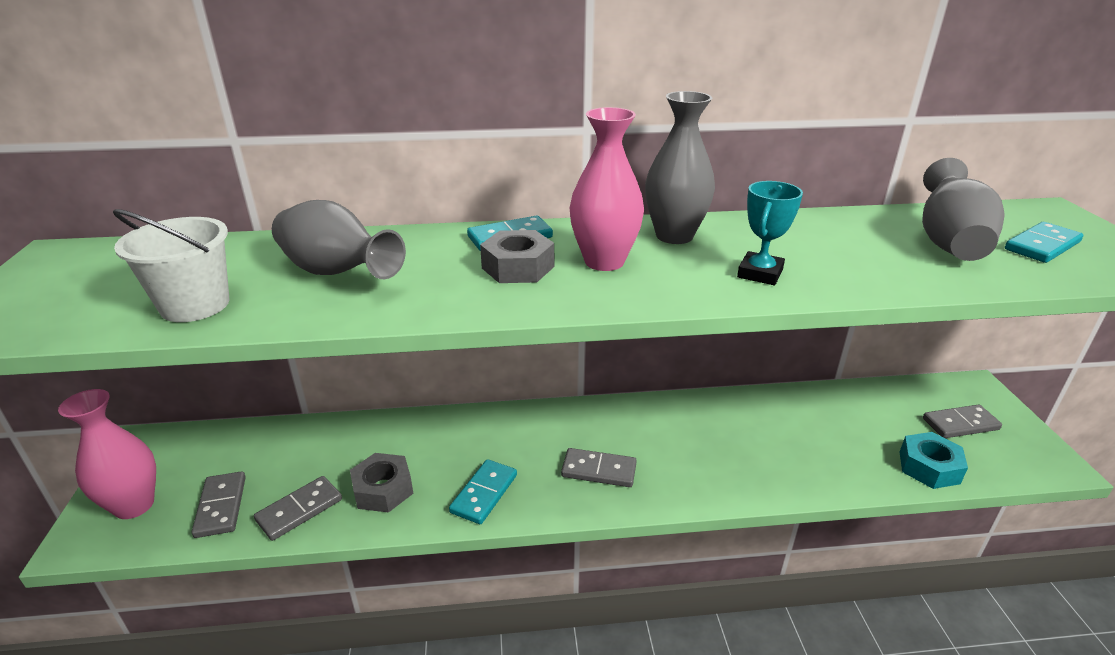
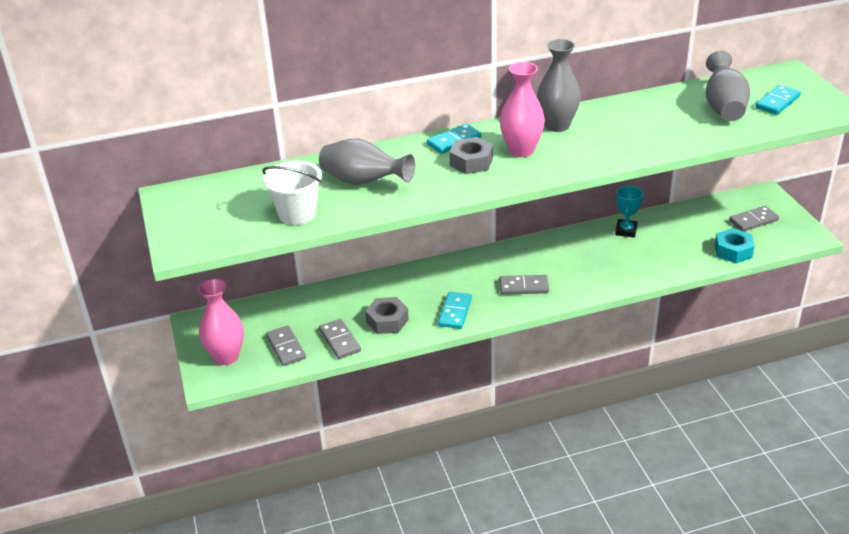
camera: 10 degrees left, 5 degrees up
grey domino [254,476,342,541] -> grey domino turned 60 degrees counterclockwise [319,319,361,359]
turquoise trophy [737,181,803,285] -> turquoise trophy moved to [615,186,643,238]

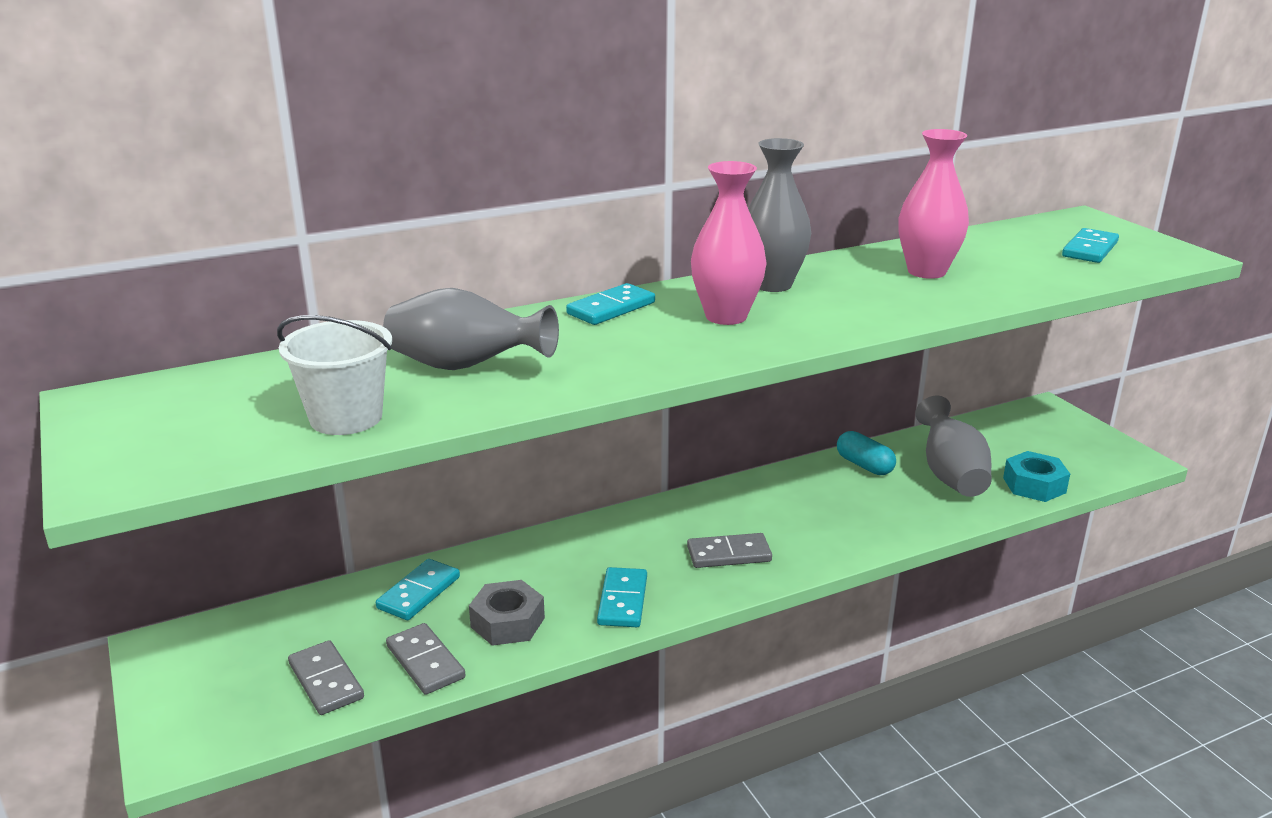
camera: 10 degrees left, 10 degrees down
pink vase [198,279,244,365] -> pink vase moved to [898,129,969,279]
grey nut [449,137,493,174] -> none
turquoise trophy [615,186,643,238] -> turquoise capsule [837,431,896,475]
grey vase [706,51,750,121] -> grey vase moved to [915,396,992,497]
grey domino [729,206,779,232] -> none
none -> turquoise domino [376,559,460,620]

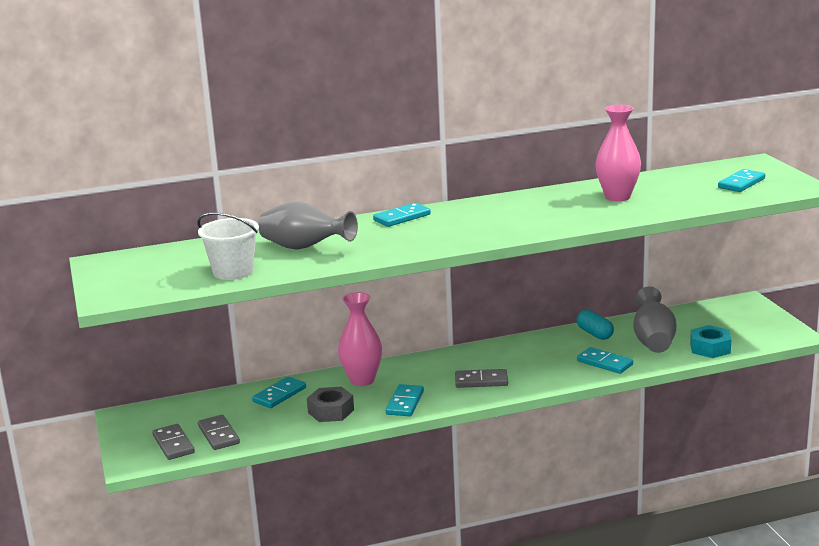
camera: 10 degrees right, 5 degrees down
grey domino [386,623,465,695] -> grey domino moved to [152,424,195,460]
pink vase [691,161,766,325] -> pink vase moved to [338,292,382,386]
grey vase [748,138,811,292] -> none
none -> turquoise domino [577,347,633,374]

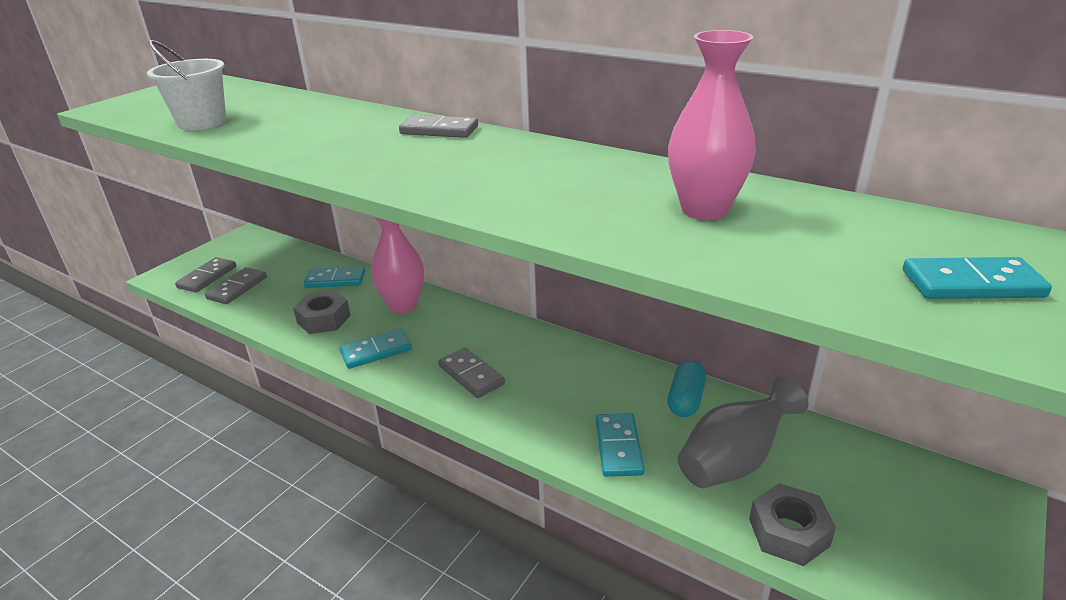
camera: 50 degrees right, 10 degrees up
grey vase [258,201,358,250] -> none
turquoise domino [373,203,431,227] -> grey domino [399,115,478,138]
turquoise nut [690,325,731,358] -> grey nut [749,483,836,566]

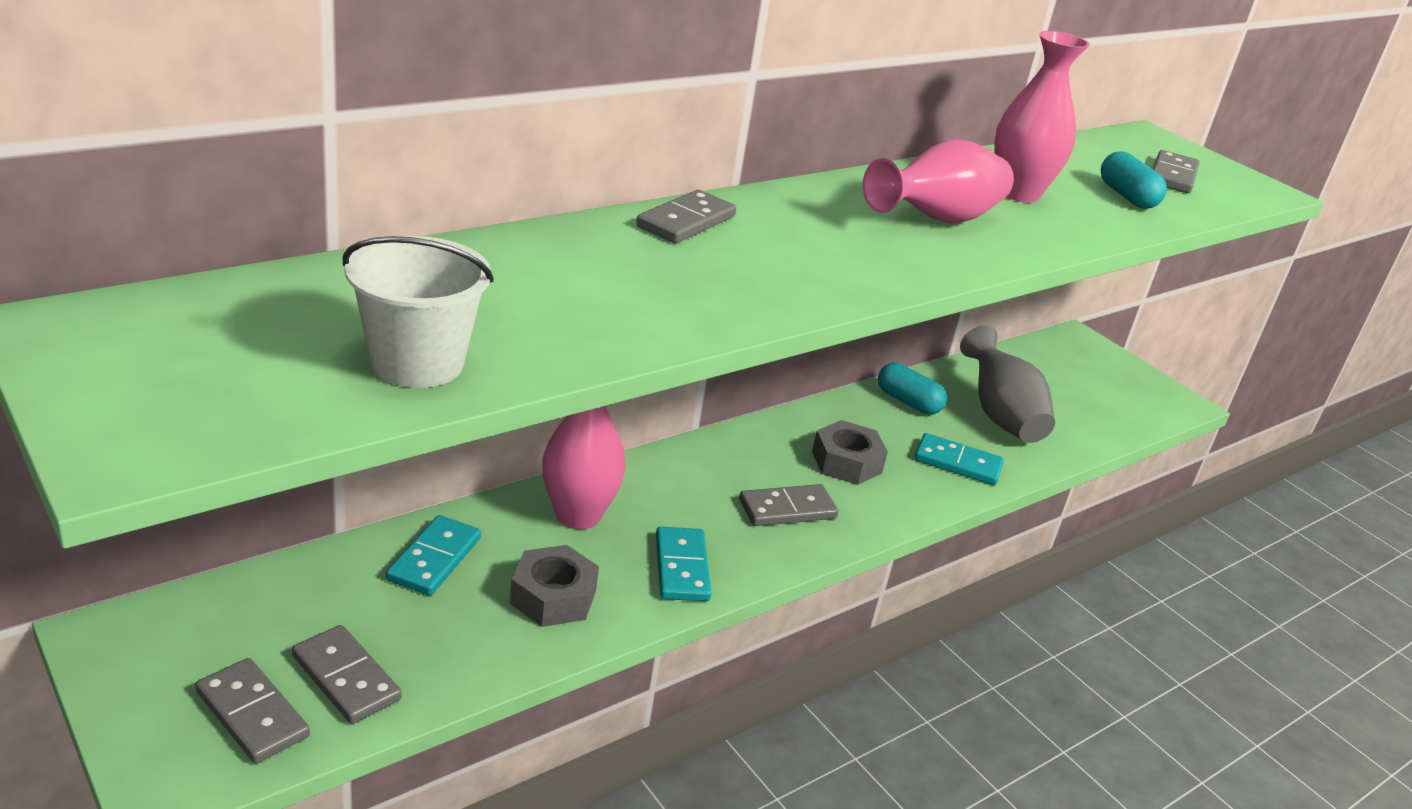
camera: 75 degrees left, 0 degrees up
grey nut [749,483,836,566] -> grey nut moved to [812,420,888,485]
turquoise domino [903,257,1052,299] -> grey domino [1153,150,1200,193]
none -> pink vase [863,139,1014,223]
none -> turquoise capsule [1101,151,1167,209]

